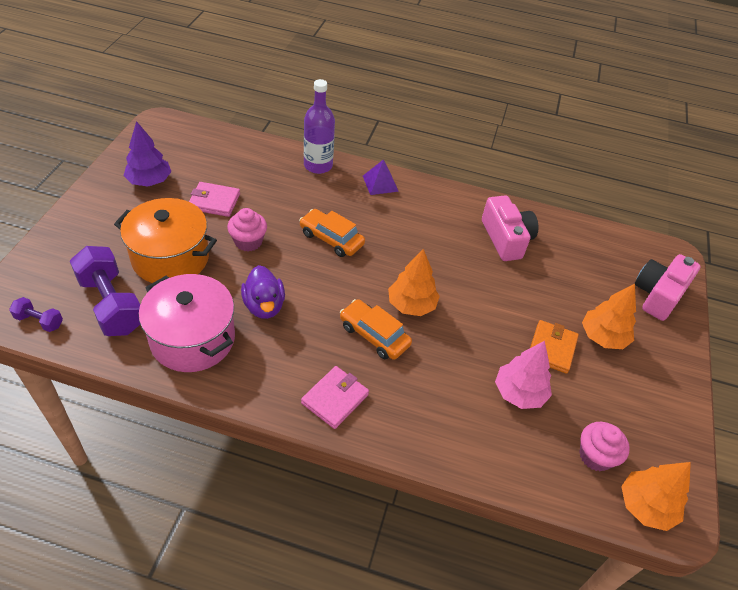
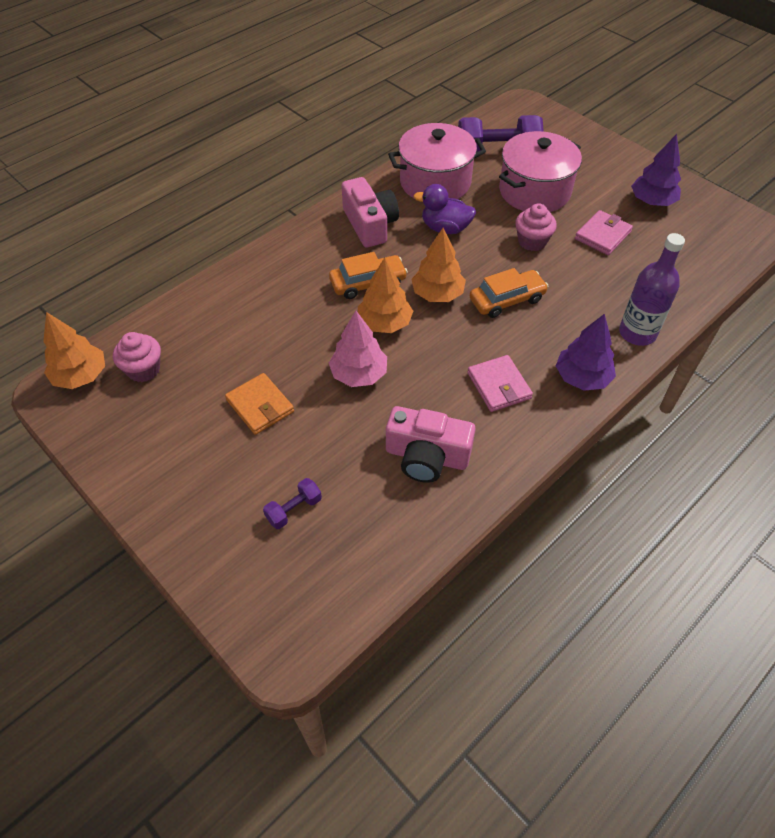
camera: 125 degrees right, 5 degrees up
purple dumbbell [9,297,63,332] -> purple dumbbell moved to [263,478,322,529]
orange pot [114,198,217,283] -> pink pot [499,131,582,212]
pink wallet [301,366,369,429] -> pink wallet moved to [468,355,533,412]
purple pyramid [363,159,399,195] -> purple tree [556,314,616,391]
pink tree [495,341,552,409] -> pink tree moved to [329,311,387,387]
orange tree [582,284,636,349] -> orange tree moved to [411,228,466,302]
pink camera [635,254,701,321] -> pink camera moved to [341,177,399,248]

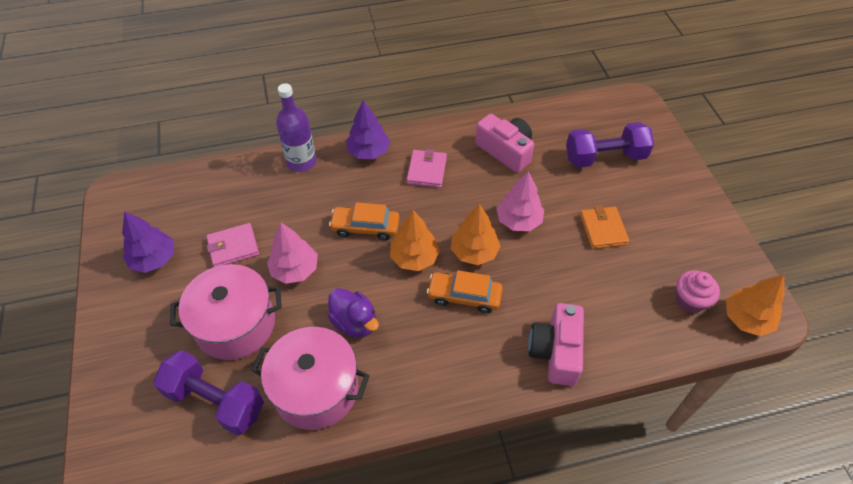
camera: 150 degrees left, 0 degrees up
purple dumbbell [263,478,322,529] -> purple dumbbell [566,122,654,168], size x2.08
pink camera [341,177,399,248] -> pink camera moved to [528,303,584,386]
pink cupcake [515,203,557,251] -> pink tree [267,223,318,284]

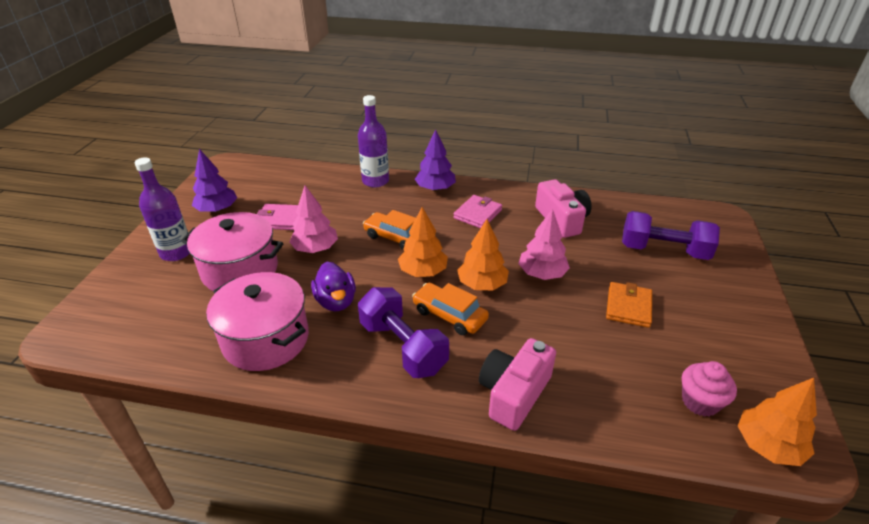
camera: 25 degrees right, 15 degrees down
purple dumbbell [153,350,264,435] -> purple dumbbell moved to [358,287,449,378]
none -> purple bottle [135,157,190,261]

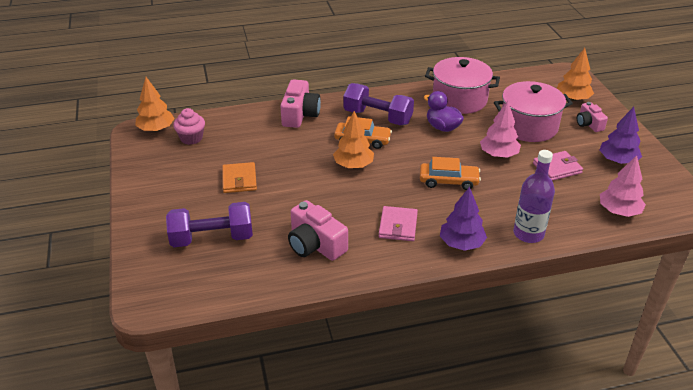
camera: 155 degrees right, 0 degrees up
purple bottle [135,157,190,261] -> pink camera [577,102,608,132]
orange tree [398,207,448,277] -> orange tree moved to [557,48,594,101]
pink tree [518,209,570,280] -> pink tree moved to [600,155,646,217]

